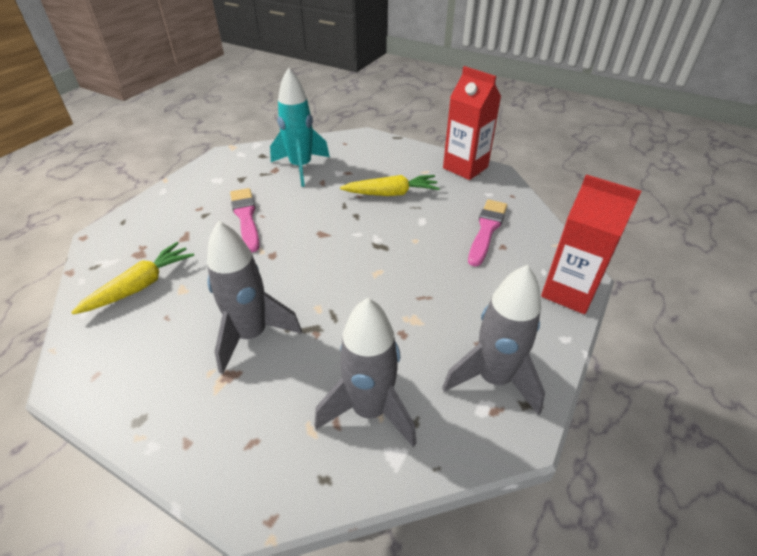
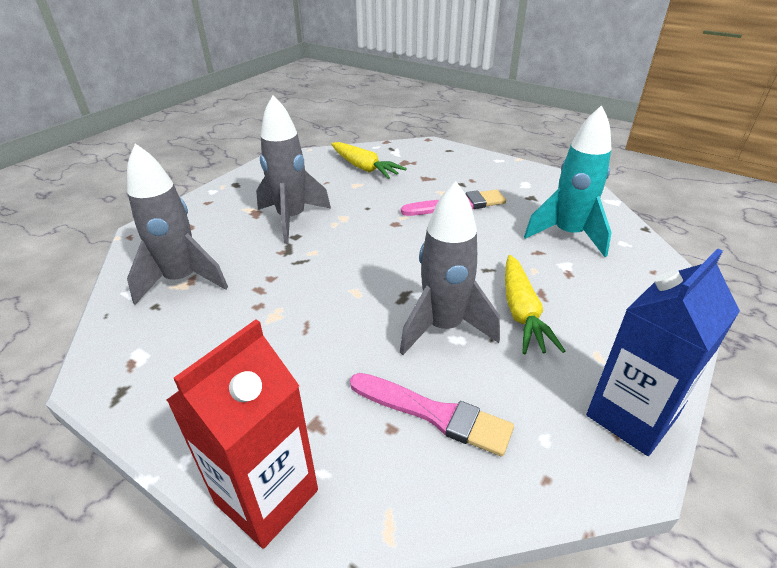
camera: 95 degrees right, 5 degrees down
grey rocket [442,265,545,416] -> grey rocket moved to [400,181,500,355]
red carton [443,66,501,180] -> blue carton [586,248,740,456]

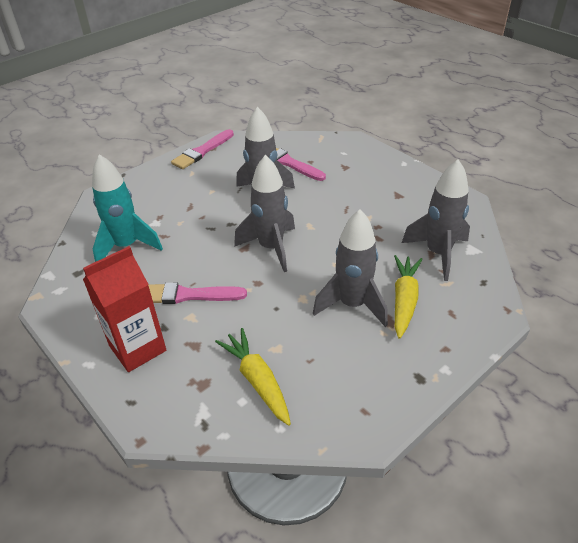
camera: 165 degrees left, 5 degrees up
red carton [166,319,318,549] -> red carton moved to [83,246,166,372]
yellow carrot [505,255,565,354] -> yellow carrot moved to [394,255,422,339]
blue carton [586,248,740,456] -> pink brush [171,129,234,169]
none -> grey rocket [234,155,295,272]

